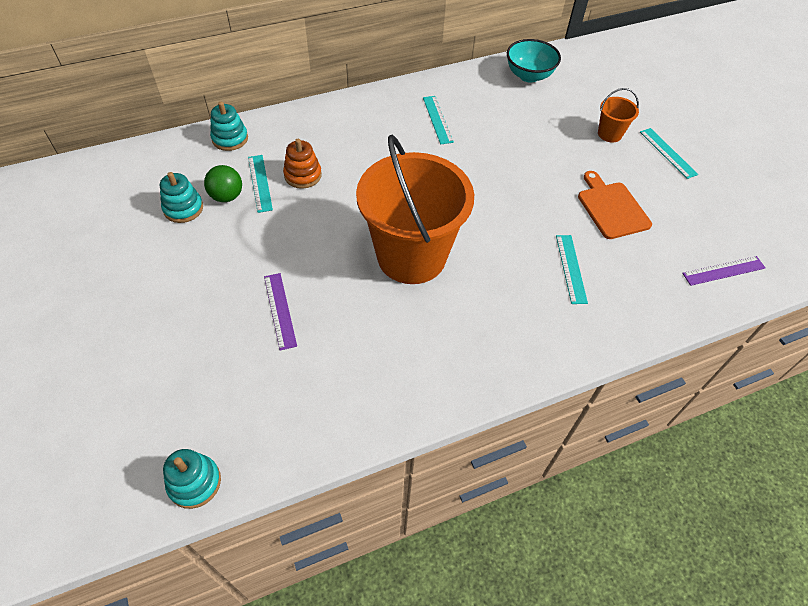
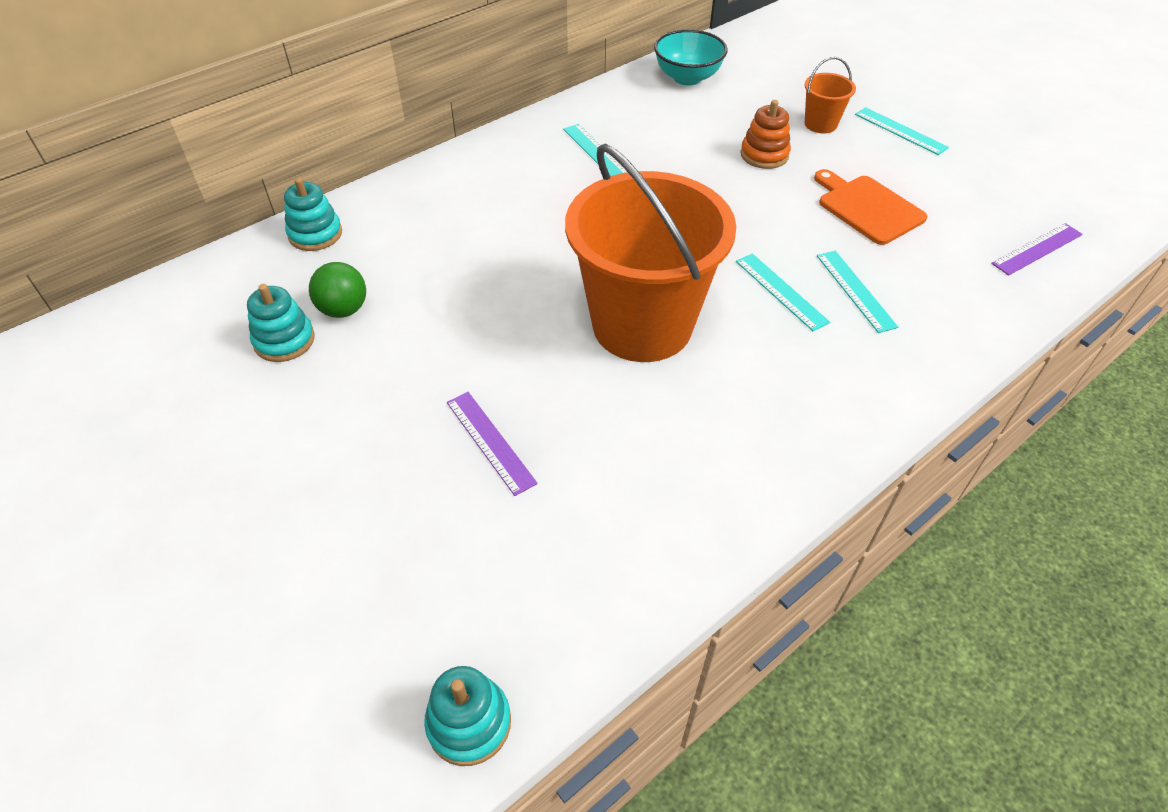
camera: 15 degrees left, 5 degrees down
turquoise ruler [248,155,273,213] -> turquoise ruler moved to [736,253,830,331]
orange stacking toy [283,139,322,189] -> orange stacking toy moved to [741,100,791,169]

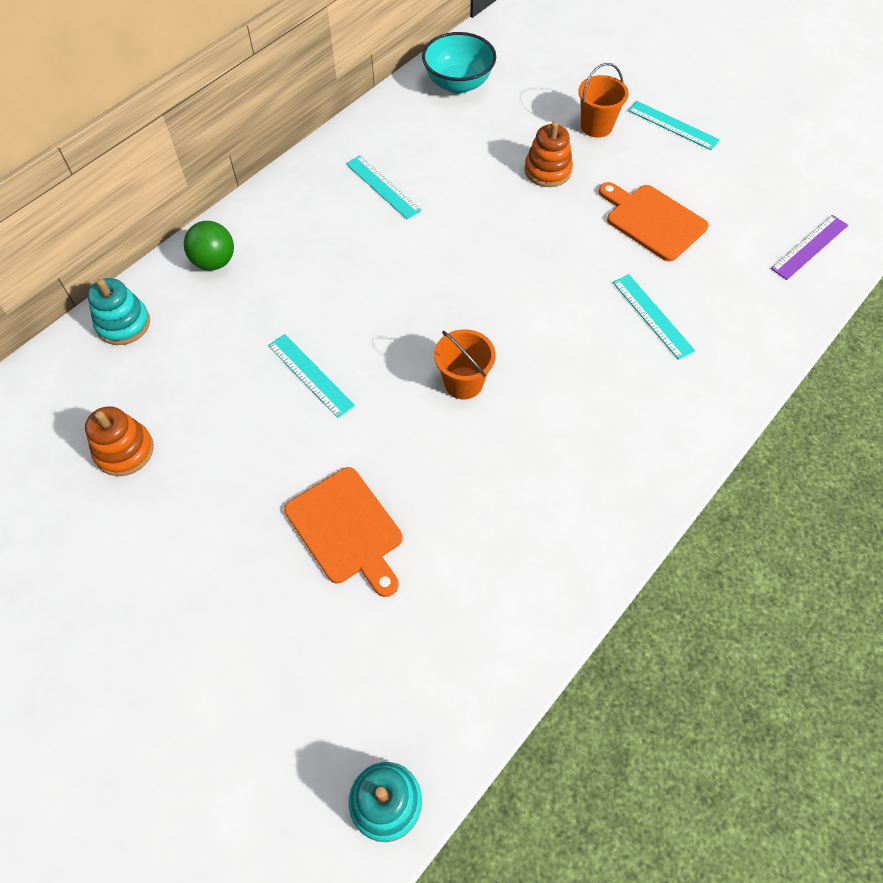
camera: 10 degrees left, 10 degrees up
turquoise stacking toy [247,284,315,362] -> orange stacking toy [85,406,154,476]
green ball [309,262,366,318] -> green ball moved to [184,221,234,271]
purple ruler [447,392,538,496] -> orange cutting board [284,467,402,597]
orange bucket [565,144,736,362] -> orange bucket [434,329,496,399], size x0.41
turquoise ruler [736,253,830,331] -> turquoise ruler moved to [268,334,355,418]

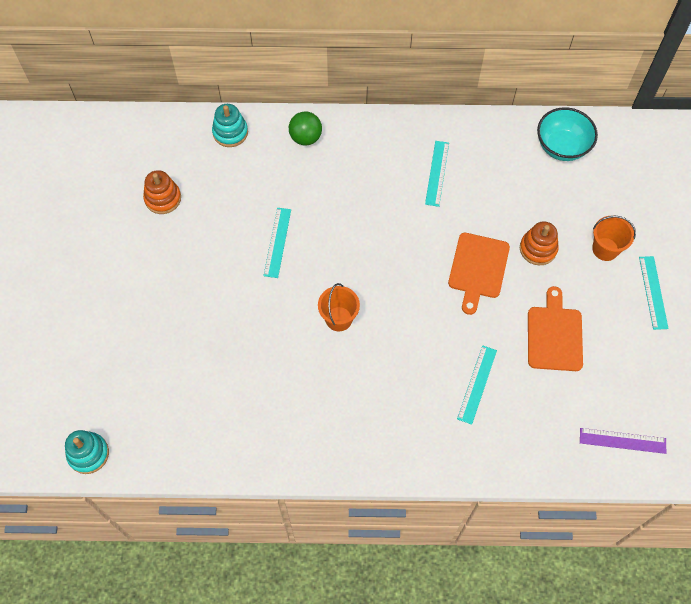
camera: 50 degrees right, 5 degrees up
orange cutting board [284,467,402,597] -> orange cutting board moved to [448,233,510,315]

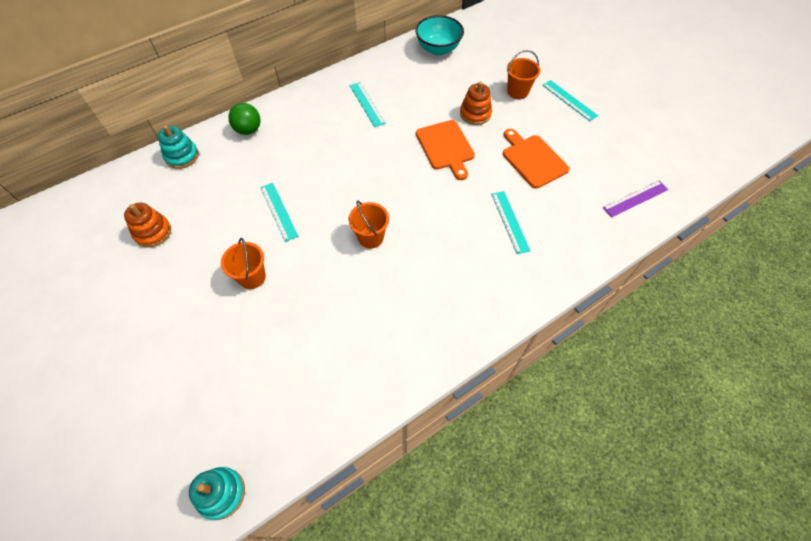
camera: 35 degrees left, 5 degrees down
none -> orange bucket [221,238,266,289]

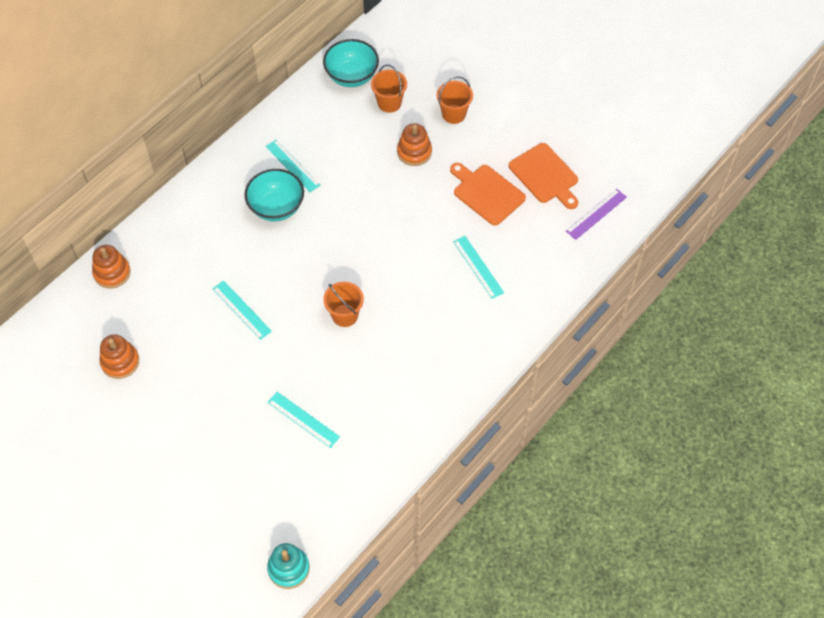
camera: 15 degrees left, 0 degrees up
turquoise stacking toy [158,125,199,169] -> orange stacking toy [92,245,131,288]
orange bucket [221,238,266,289] -> orange bucket moved to [371,65,407,113]
green ball [228,103,260,135] -> none
orange cutting board [416,120,475,180] -> orange cutting board moved to [509,143,578,209]
turquoise ruler [542,80,598,121] -> turquoise ruler moved to [267,392,340,448]
none -> turquoise bowl [244,169,304,221]

